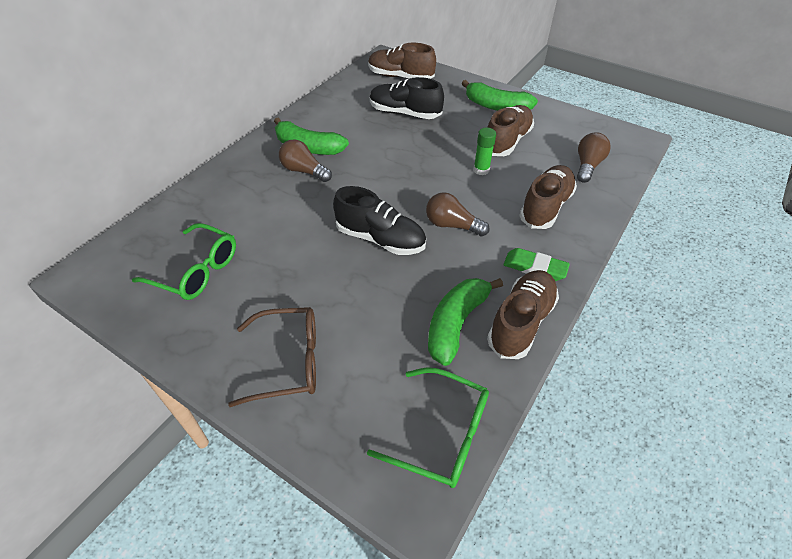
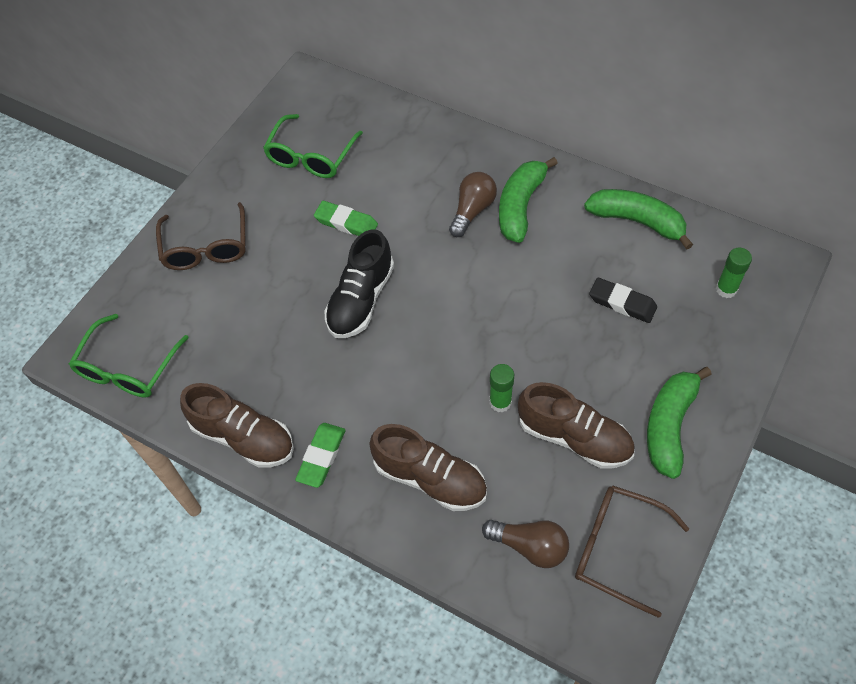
camera: 90 degrees right, 10 degrees up
brown shoe [368,43,436,79] -> green glue stick [716,248,752,298]
black shoe [370,77,444,119] -> black eraser [589,278,657,323]
brown light bulb [426,192,490,236] -> none
green banana [428,278,503,366] -> green banana moved to [584,189,693,250]
none -> green eraser [314,201,378,236]
none -> brown glasses [575,485,689,618]

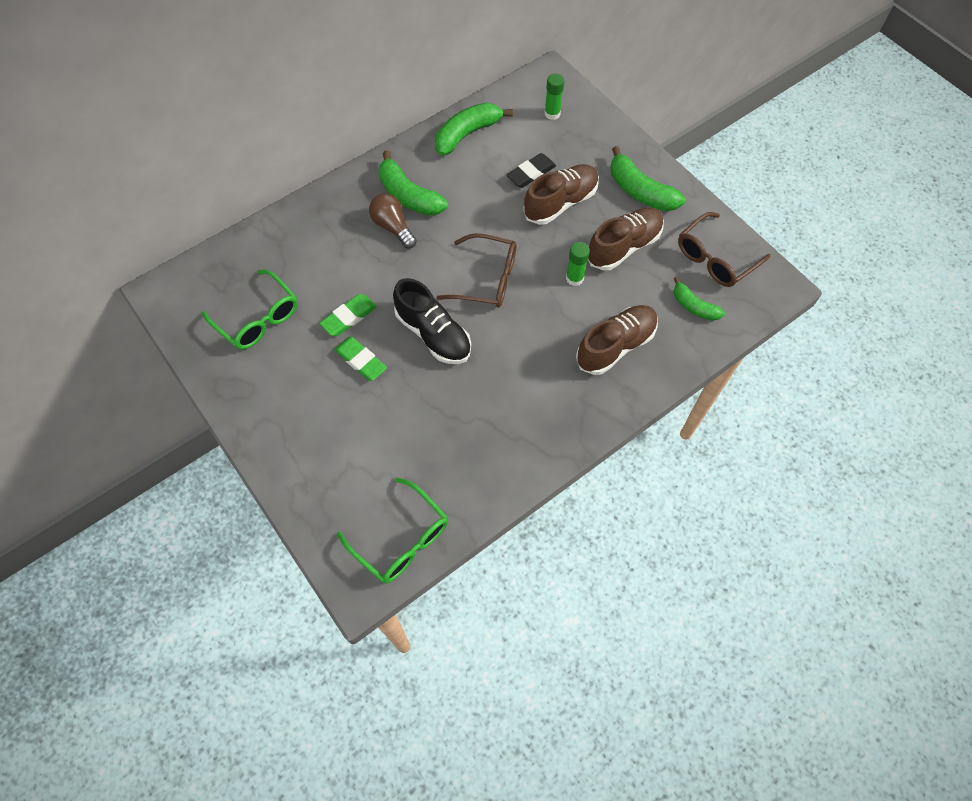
camera: 70 degrees left, 5 degrees up
brown glasses [156,202,246,270] -> brown glasses moved to [436,233,516,308]
brown shoe [180,383,294,468] -> brown shoe moved to [523,164,599,225]
green eraser [295,423,345,488] -> green eraser moved to [334,337,387,381]
brown light bulb [482,520,569,568] -> green banana [674,277,725,321]

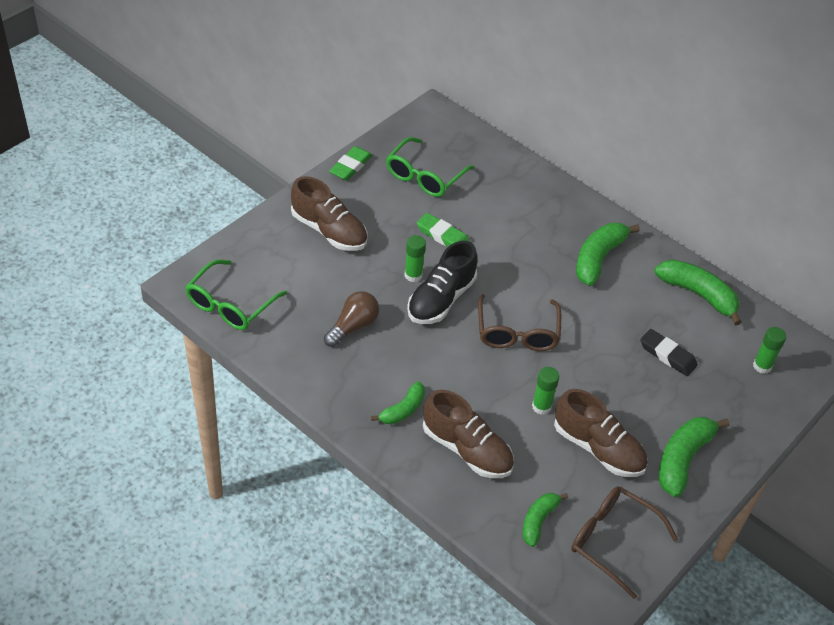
camera: 75 degrees right, 15 degrees down
green eraser [334,337,387,381] -> green eraser moved to [329,146,372,181]
brown light bulb [369,193,417,249] -> brown light bulb moved to [324,291,379,347]
brown shoe [523,164,599,225] -> brown shoe moved to [291,176,367,251]
none -> green banana [371,381,425,425]
none -> green glue stick [404,235,426,282]

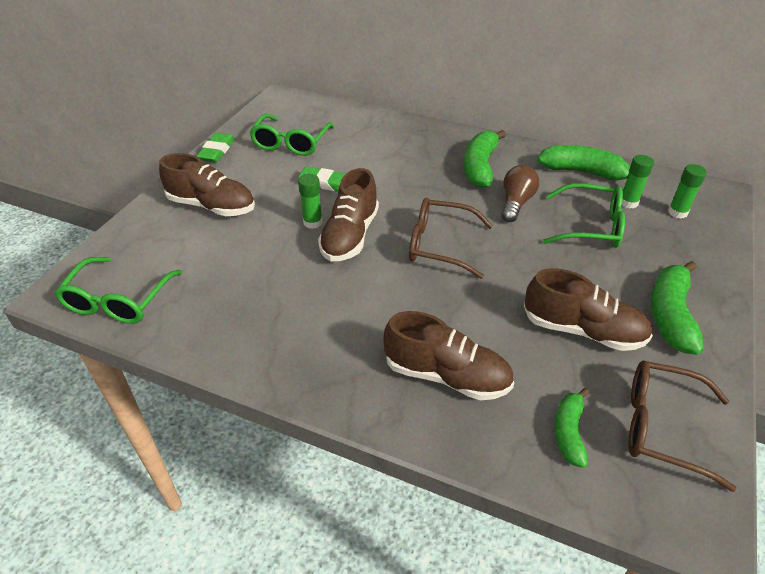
camera: 15 degrees left, 5 degrees down
brown light bulb [324,291,379,347] -> brown light bulb moved to [501,165,539,222]
green banana [371,381,425,425] -> none
black shoe [407,241,477,324] -> brown shoe [318,168,379,261]
brown glasses [478,294,561,351] -> brown glasses turned 120 degrees clockwise [409,198,493,279]
green glue stick [532,367,559,415] -> green glue stick moved to [622,155,654,208]
black eraser [640,329,698,376] -> green glasses [543,183,625,248]

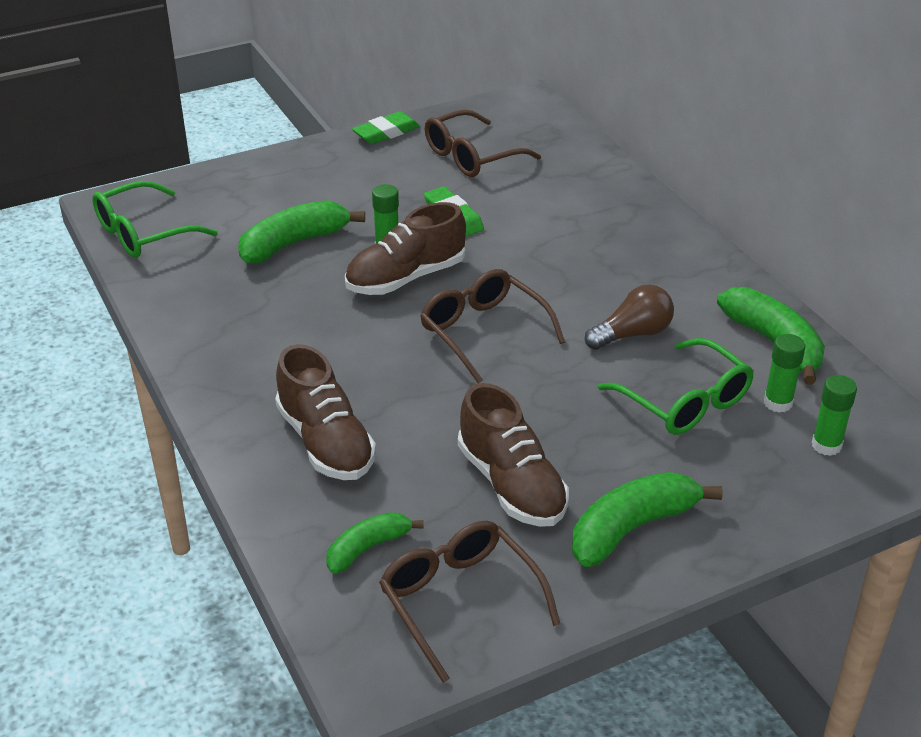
camera: 40 degrees right, 5 degrees down
brown shoe [159,153,255,216] -> none
green glasses [249,114,334,156] -> brown glasses [425,110,541,177]
green banana [464,130,506,188] -> green banana moved to [238,200,365,263]

